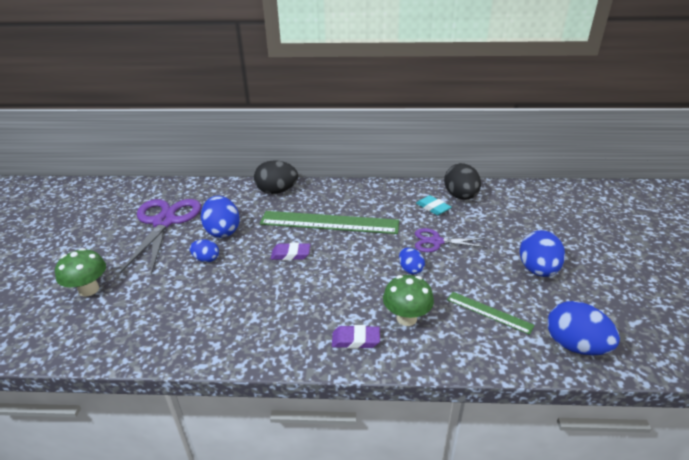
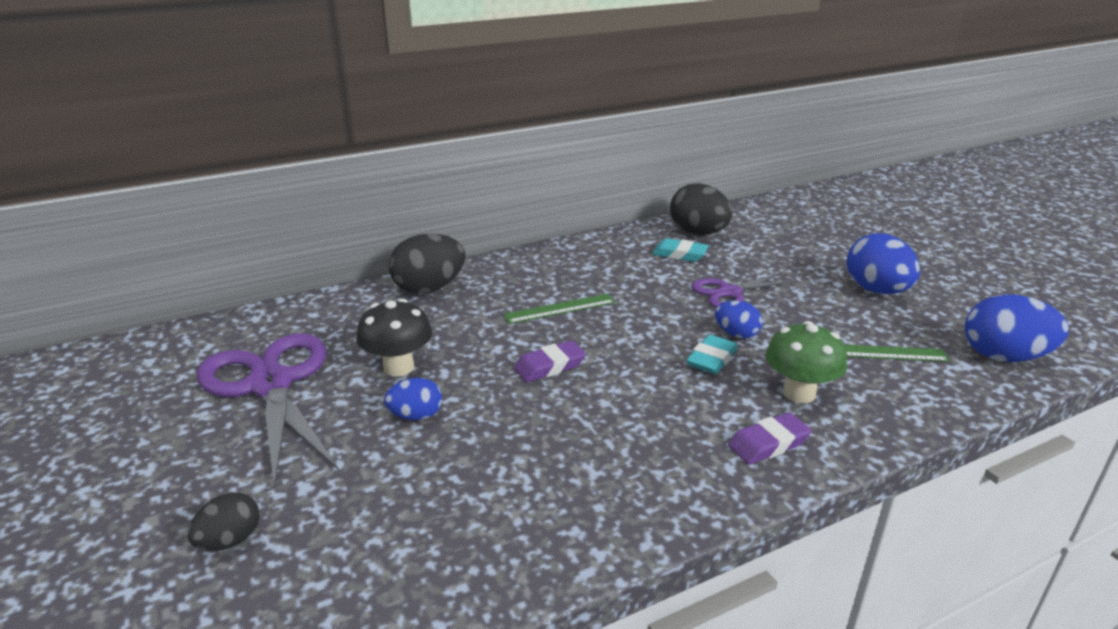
camera: 30 degrees left, 5 degrees down
green mushroom [55,248,106,297] -> black egg [188,492,260,551]
blue egg [201,196,240,238] -> black mushroom [356,299,432,377]
green ruler [260,211,399,234] -> green ruler [503,294,616,324], size x0.49
none -> turquoise eraser [686,335,738,374]

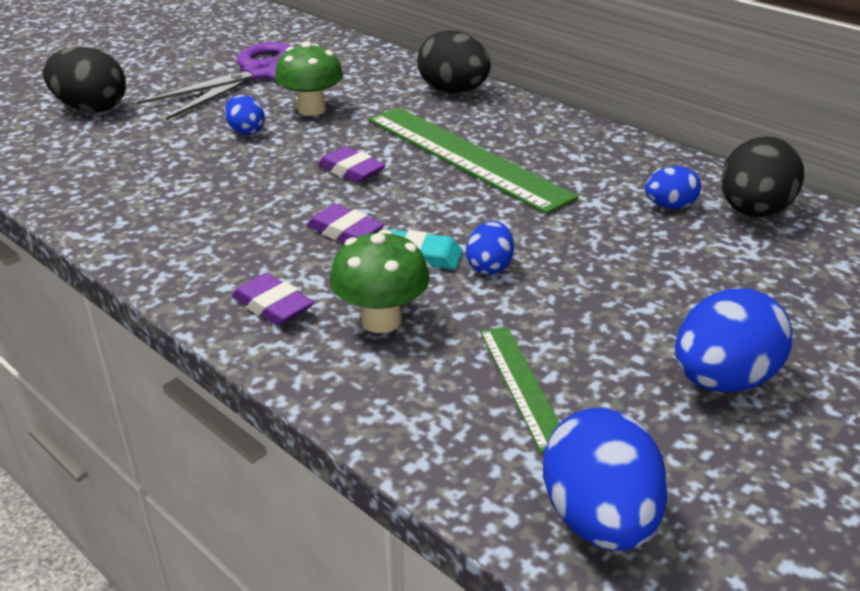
camera: 70 degrees right, 5 degrees up
black egg [188,492,260,551] -> black egg [43,47,126,112], size x1.77
black mushroom [356,299,432,377] -> green mushroom [275,41,343,116]
green ruler [503,294,616,324] -> green ruler [368,107,579,214], size x2.03
turquoise eraser [652,238,709,262] -> blue egg [645,166,701,209]
purple scissors [692,272,797,308] -> none
none -> purple eraser [306,204,384,243]

